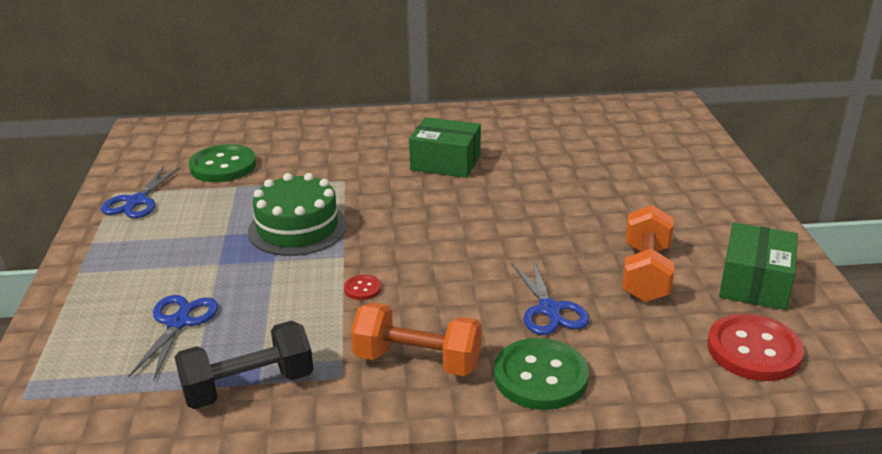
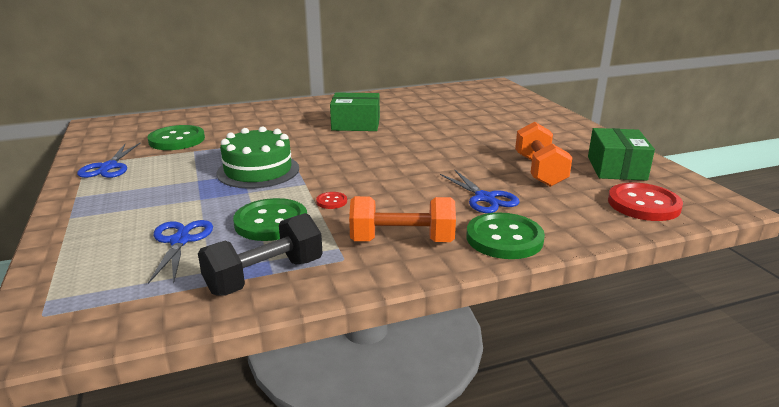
camera: 15 degrees left, 5 degrees down
none -> green button [233,198,307,241]

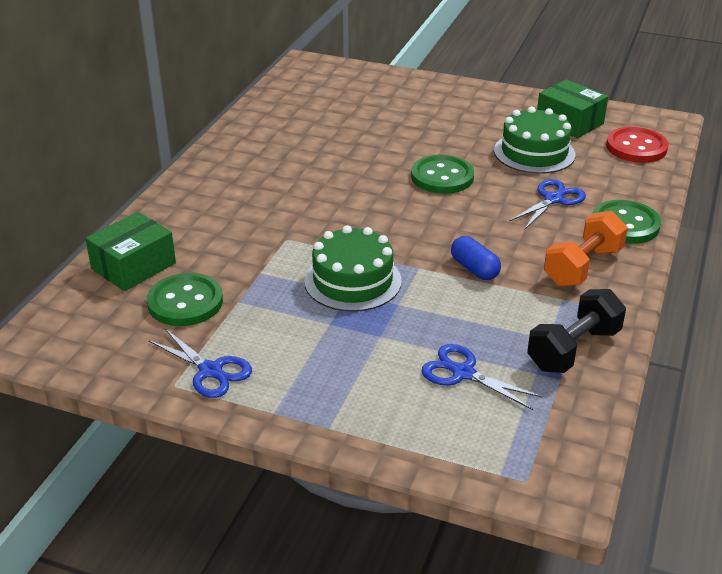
camera: 50 degrees left, 10 degrees up
black dumbbell [198,213,323,296] -> black dumbbell turned 45 degrees clockwise [527,289,626,373]
green button [233,198,307,241] -> green button moved to [411,155,474,194]
red button [316,192,347,209] -> blue capsule [451,236,501,280]
green box [330,93,380,131] -> green box moved to [85,212,176,291]
blue scissors [440,170,519,213] -> blue scissors turned 60 degrees counterclockwise [509,179,586,229]
orange dumbbell [515,122,573,187] -> green cake [494,107,575,174]

